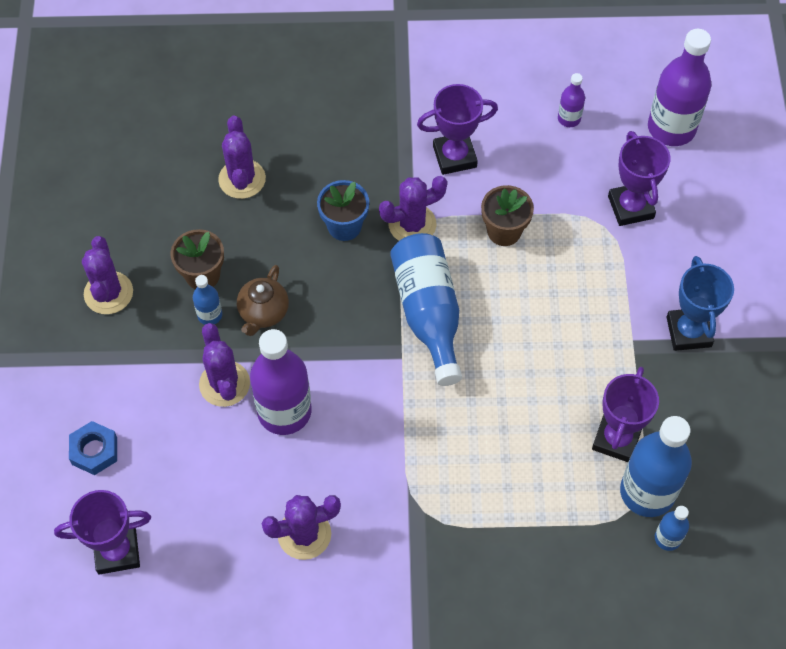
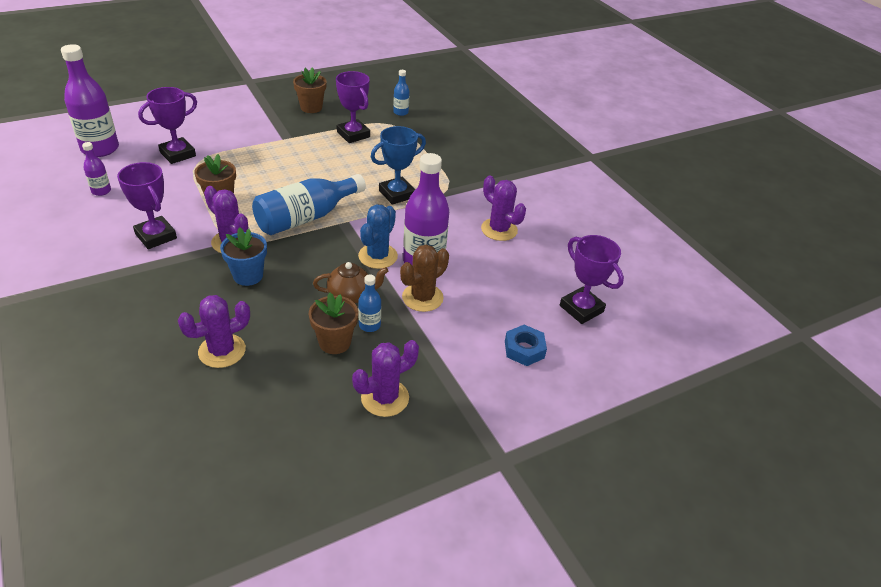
camera: 120 degrees left, 20 degrees down
purple cactus [199,323,250,407] -> brown cactus [400,245,449,312]
purple trophy [592,367,659,462] -> purple trophy turned 60 degrees clockwise [336,71,370,143]
blue bottle [620,416,692,517] -> none
blue trophy [666,256,734,351] -> blue trophy moved to [371,126,426,205]
none -> brown flower pot [293,67,327,113]
none -> blue cactus [358,204,398,269]

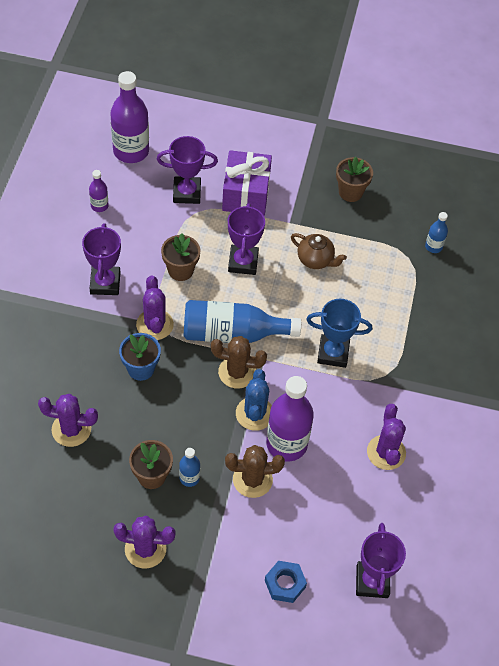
camera: 40 degrees right, 15 degrees up
brown teapot [313,262,388,303] -> brown teapot moved to [291,233,347,269]
purple trophy [336,71,370,143] -> purple trophy moved to [228,203,265,275]
blue cactus [358,204,398,269] -> blue cactus turned 60 degrees counterclockwise [236,369,272,431]
none -> brown cactus [211,336,267,389]
none -> purple gift [222,150,272,216]

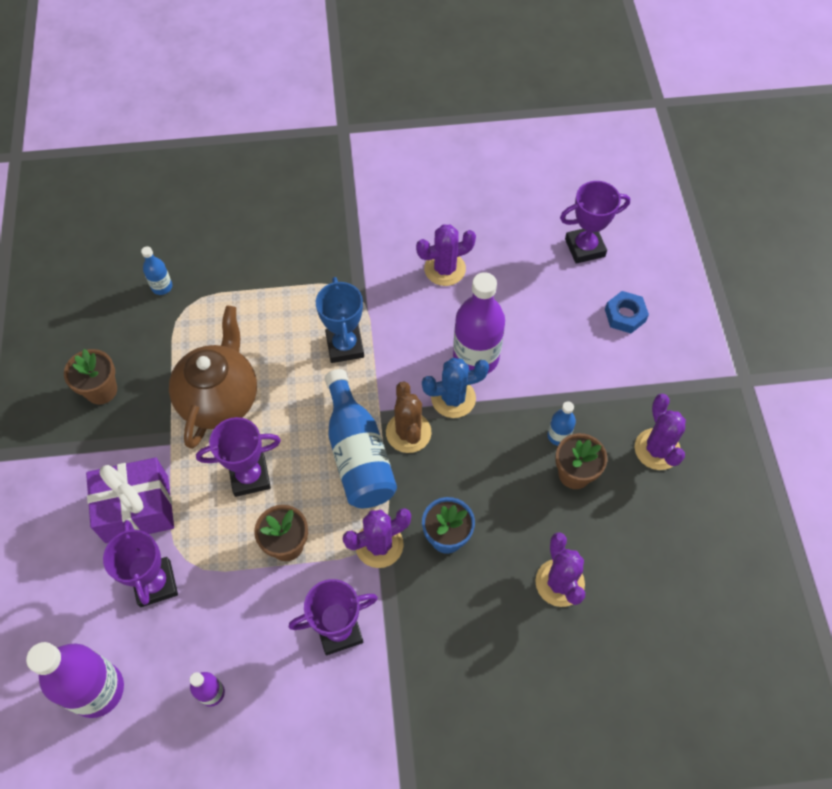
camera: 105 degrees left, 5 degrees up
brown cactus [225,445,285,498] -> none
brown teapot [291,233,347,269] -> brown teapot [169,306,257,449], size x1.81

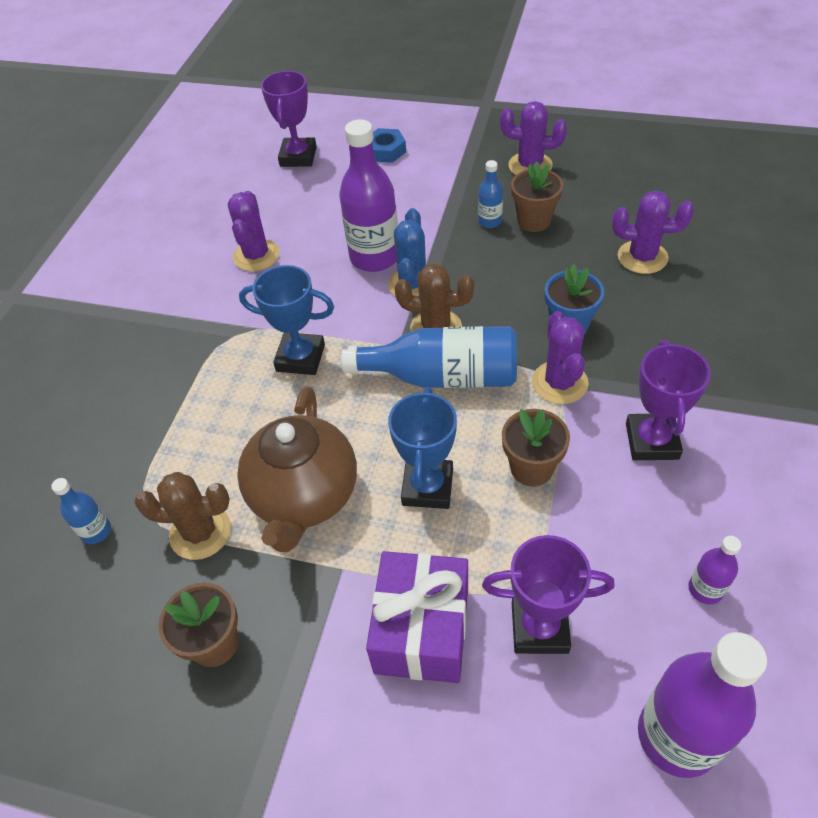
camera: 65 degrees left, 10 degrees down
brown teapot [169,306,257,449] -> brown teapot turned 120 degrees counterclockwise [237,387,357,552]
purple trophy [196,417,281,497] -> blue trophy [388,387,457,509]
none -> brown cactus [134,472,231,560]

